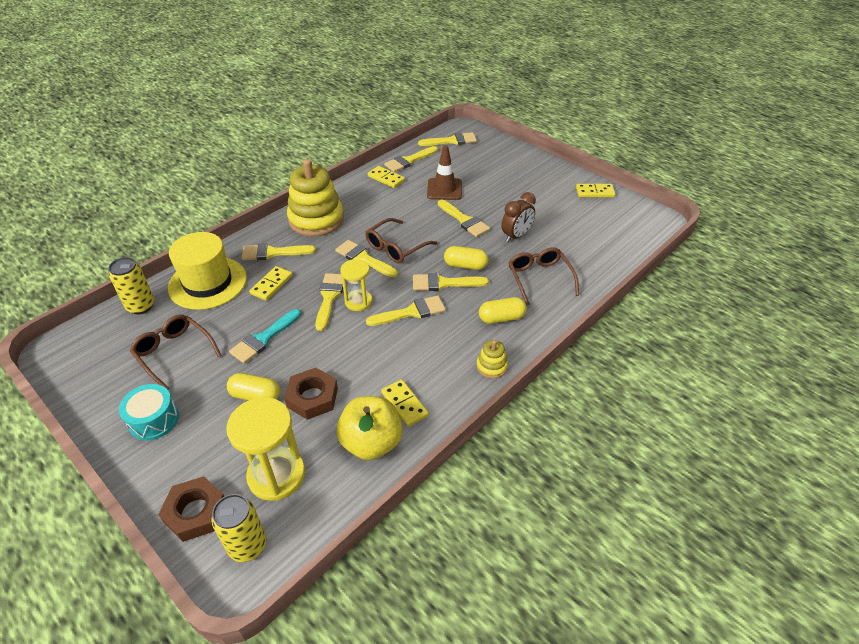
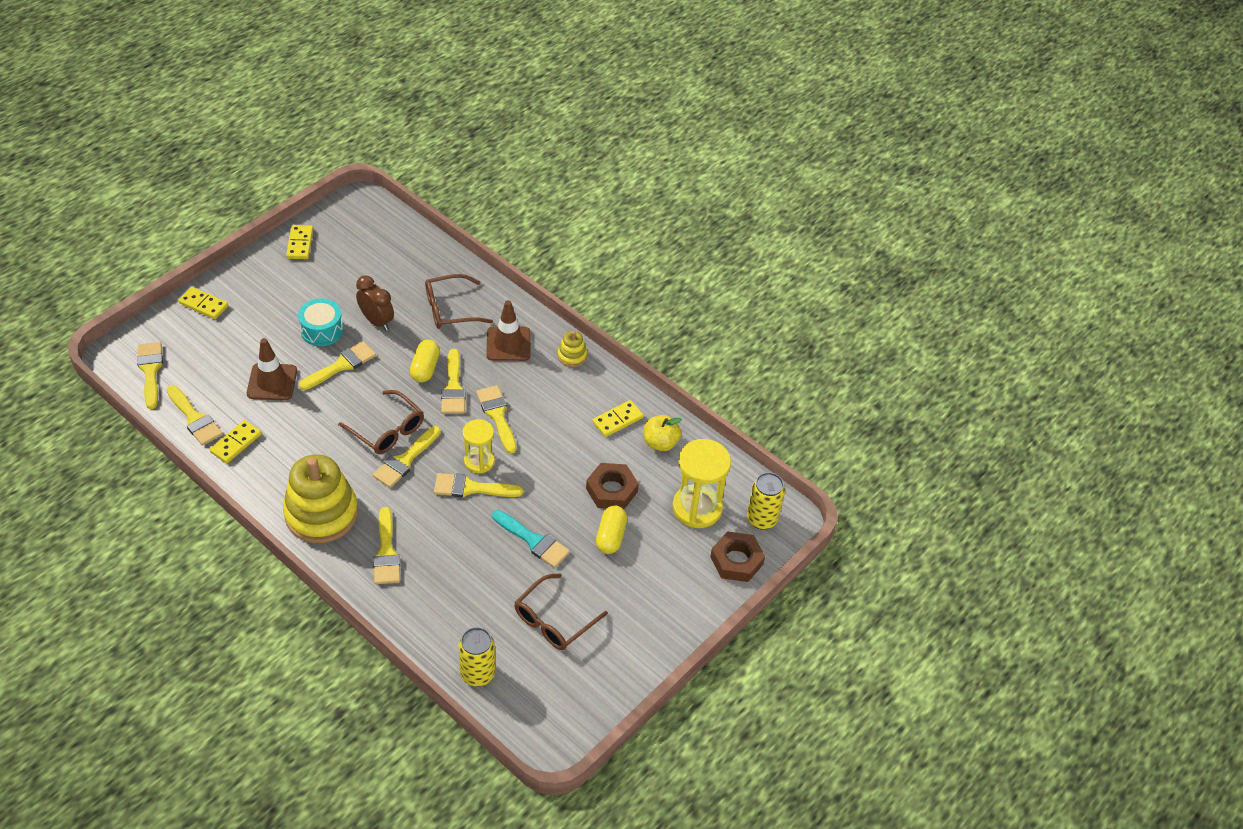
camera: 95 degrees left, 5 degrees up
turquoise drum [119,384,179,440] -> turquoise drum moved to [298,298,343,346]
yellow hat [168,232,247,310] -> none
yellow domino [249,266,293,301] -> yellow domino moved to [178,287,228,319]
yellow apple [336,396,402,460] -> yellow apple [644,415,682,451], size x0.66
yellow capsule [479,297,527,324] -> brown traffic cone [486,300,530,361]

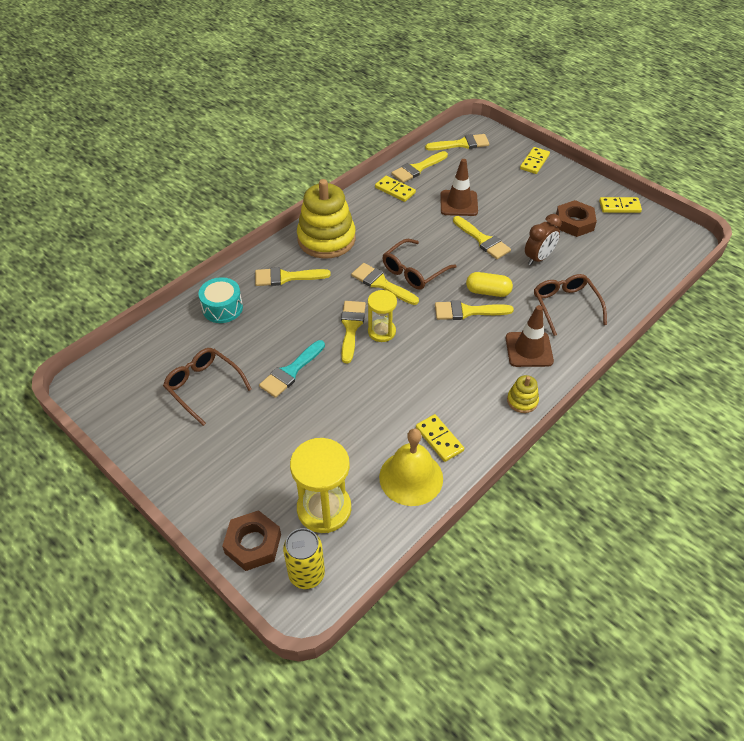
camera: 95 degrees right, 0 degrees up
turquoise drum [298,298,343,346] -> turquoise drum moved to [198,277,243,323]
yellow can [458,627,495,686] -> none
yellow brush [476,385,517,454] -> none
brown nut [586,463,639,509] -> brown nut moved to [556,200,597,237]
yellow capsule [596,505,627,554] -> none
yellow apple [644,415,682,451] -> yellow bell [379,429,443,506]

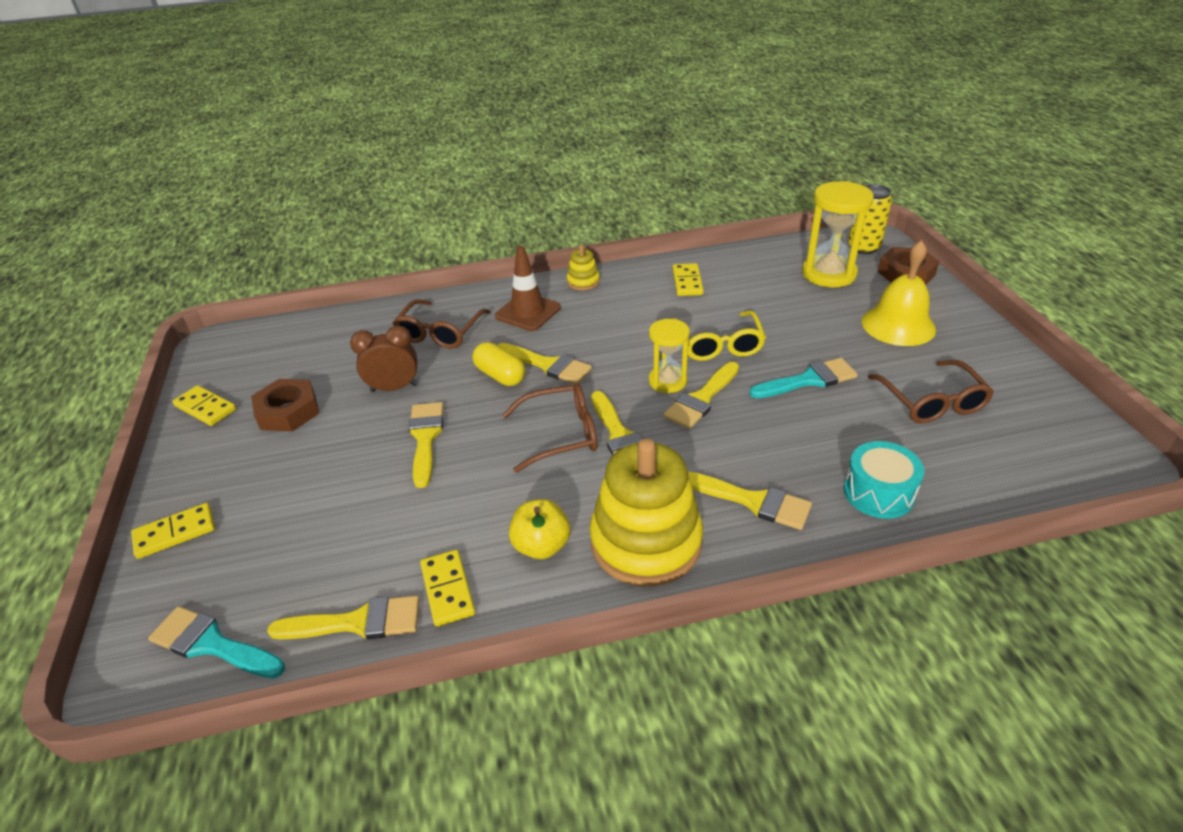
camera: 145 degrees left, 10 degrees down
yellow bell [379,429,443,506] -> yellow bell moved to [862,240,936,346]
yellow brush [425,134,489,151] -> turquoise brush [148,606,285,678]
brown traffic cone [440,159,478,216] -> none
none -> yellow apple [509,499,570,559]
none -> yellow glasses [674,311,766,361]

